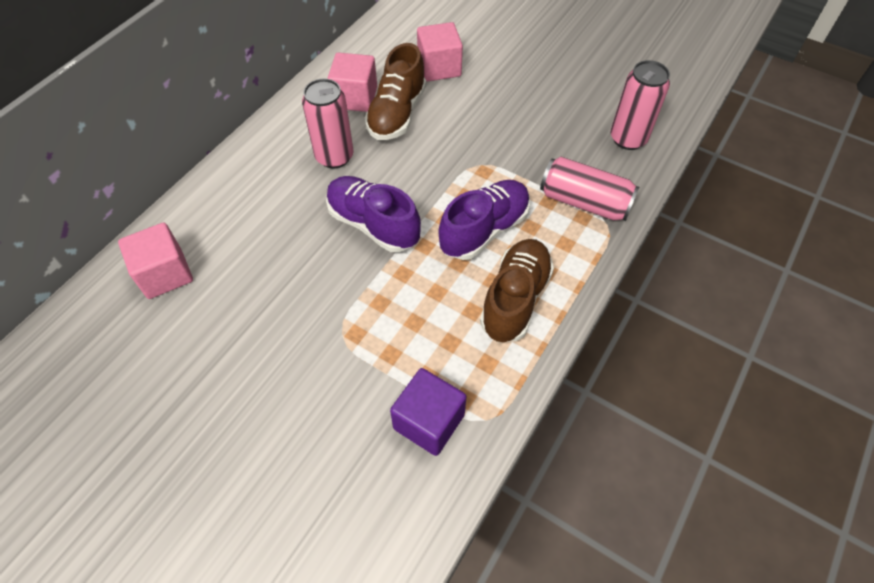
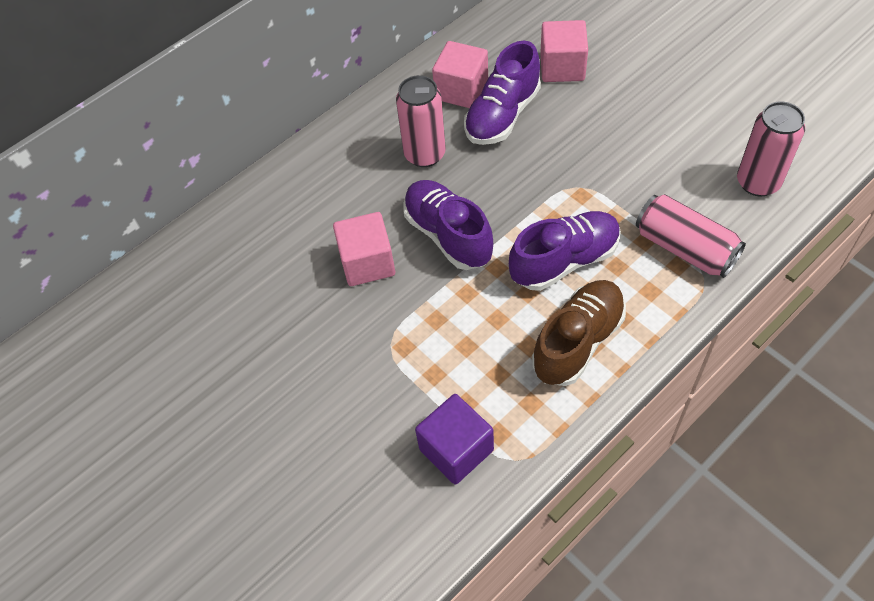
camera: 20 degrees right, 0 degrees up
pink cube [118,222,193,299] -> pink cube moved to [333,212,395,286]
brown shoe [365,43,426,140] -> purple shoe [464,41,541,145]

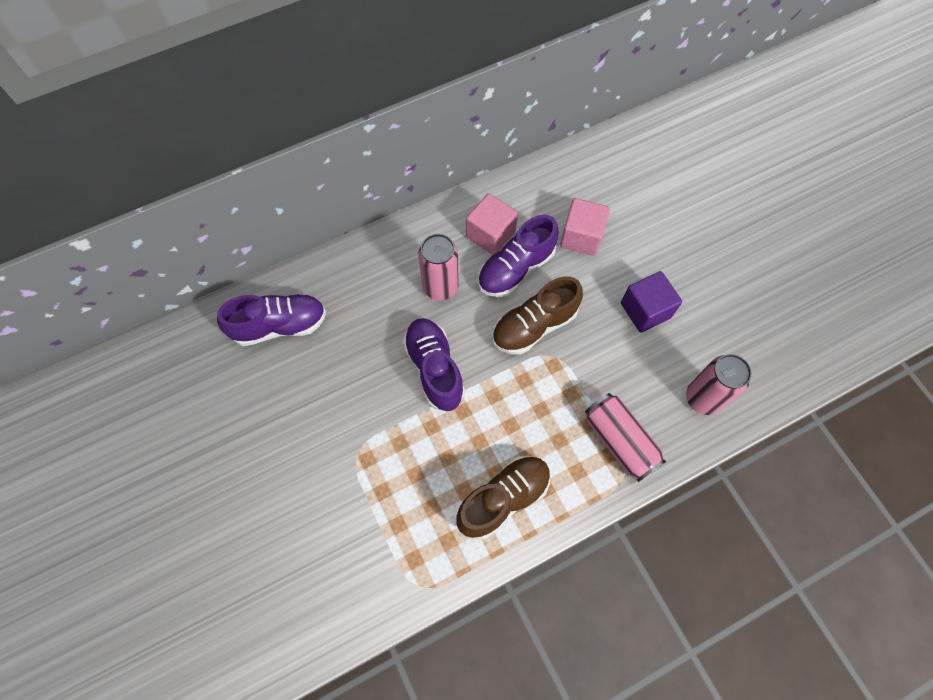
camera: 10 degrees right, 10 degrees up
pink cube [333,212,395,286] -> none
purple cube [415,394,494,485] -> purple cube moved to [621,271,682,333]
purple shoe [509,211,621,291] -> purple shoe moved to [217,293,326,346]
none -> brown shoe [492,277,583,355]

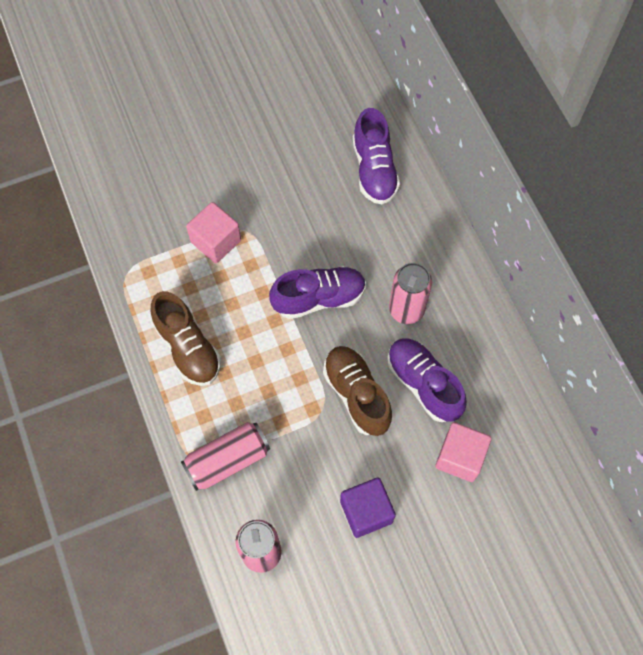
camera: 95 degrees right, 0 degrees up
pink cube [466,193,518,255] -> pink cube moved to [186,202,241,263]

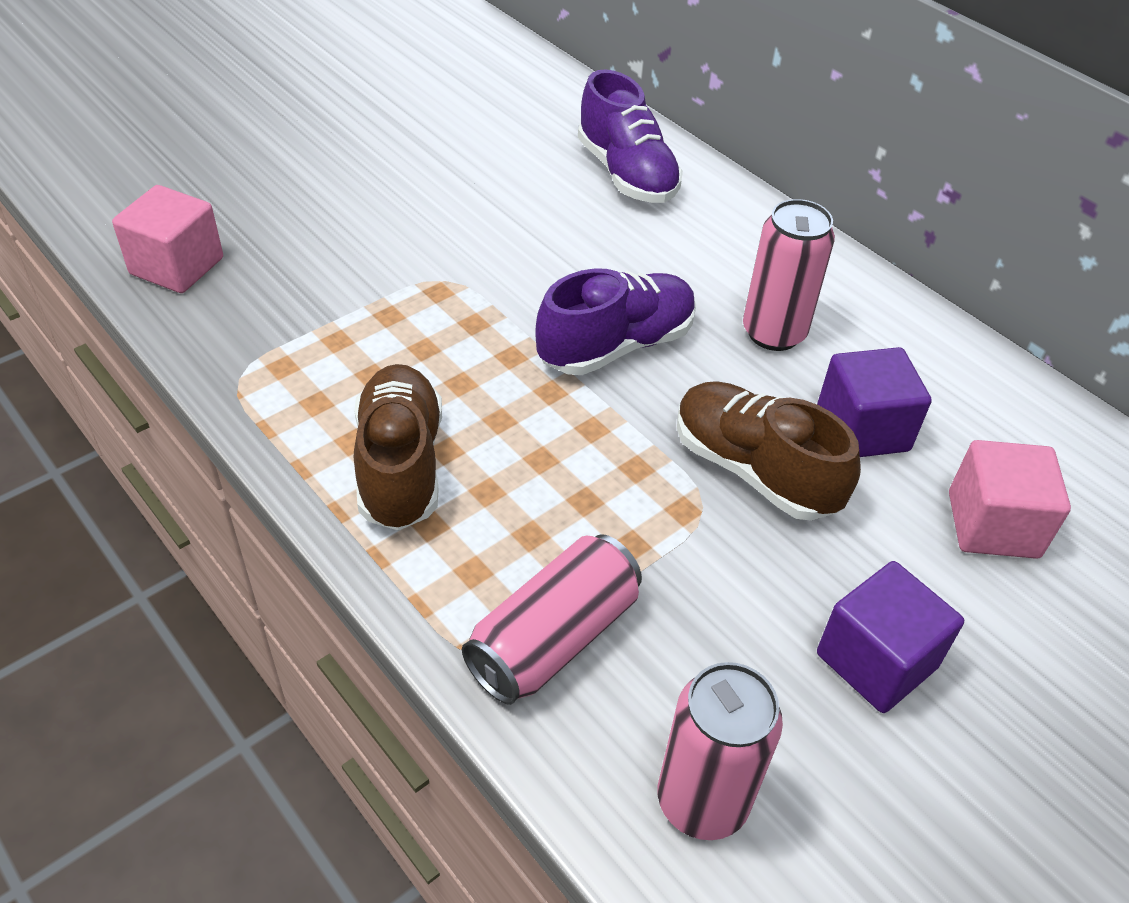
camera: 20 degrees left, 20 degrees down
brown shoe [150,291,221,386] -> brown shoe turned 135 degrees counterclockwise [354,364,442,531]
pink cube [186,202,241,263] -> pink cube moved to [112,185,223,293]
purple shoe [387,338,467,422] -> purple cube [817,347,932,457]

